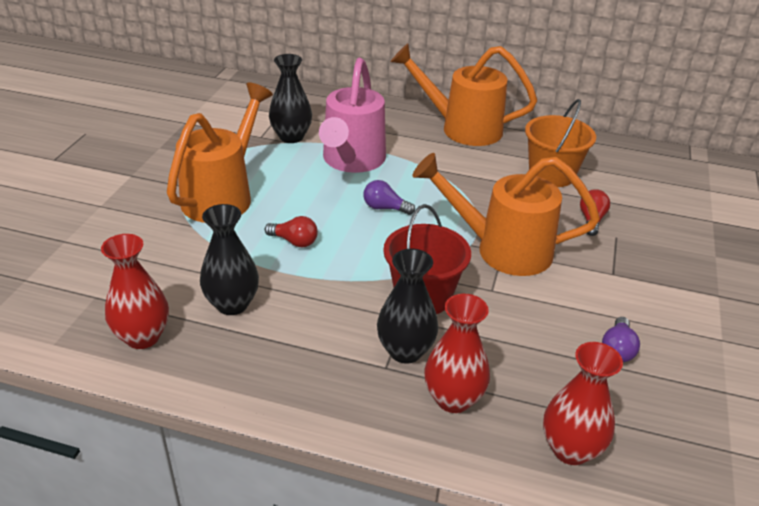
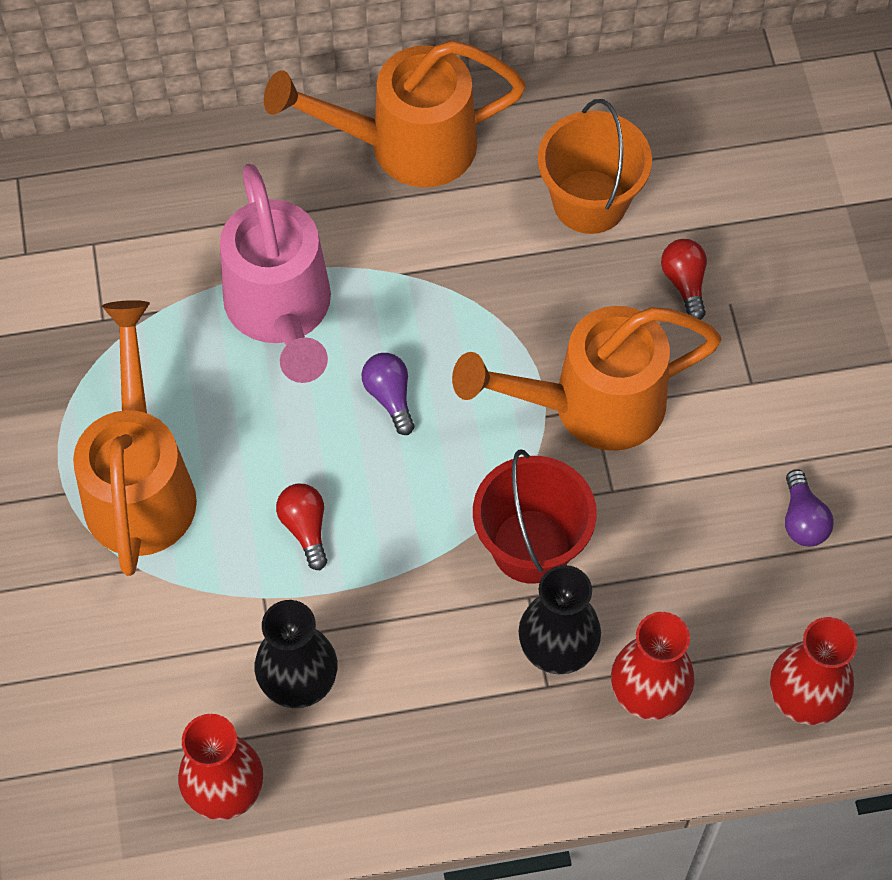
camera: 25 degrees left, 25 degrees up
red light bulb [265,216,318,247] -> red light bulb turned 105 degrees counterclockwise [276,483,327,570]
black vase [269,54,312,143] -> none
purple light bulb [363,180,415,215] -> purple light bulb turned 75 degrees clockwise [362,353,415,435]

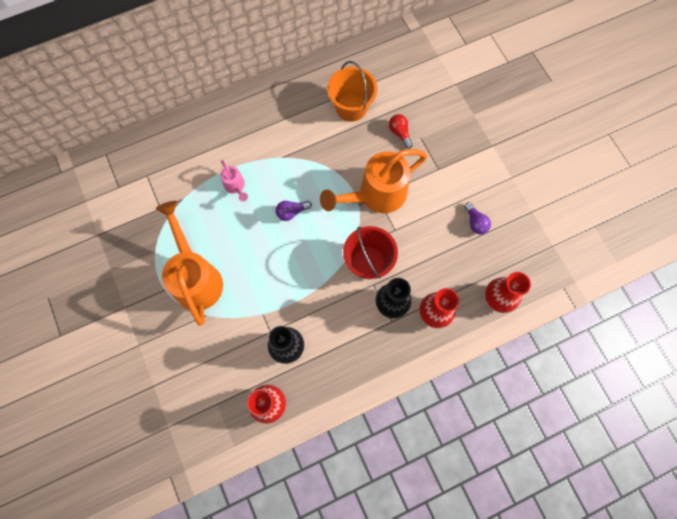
camera: 15 degrees left, 10 degrees up
pink watering can [220,164,331,383] -> pink watering can [220,160,248,201], size x0.45
orange watering can [264,40,526,188] -> none
red light bulb [276,483,327,570] -> none
purple light bulb [362,353,415,435] -> purple light bulb turned 75 degrees counterclockwise [276,201,312,221]

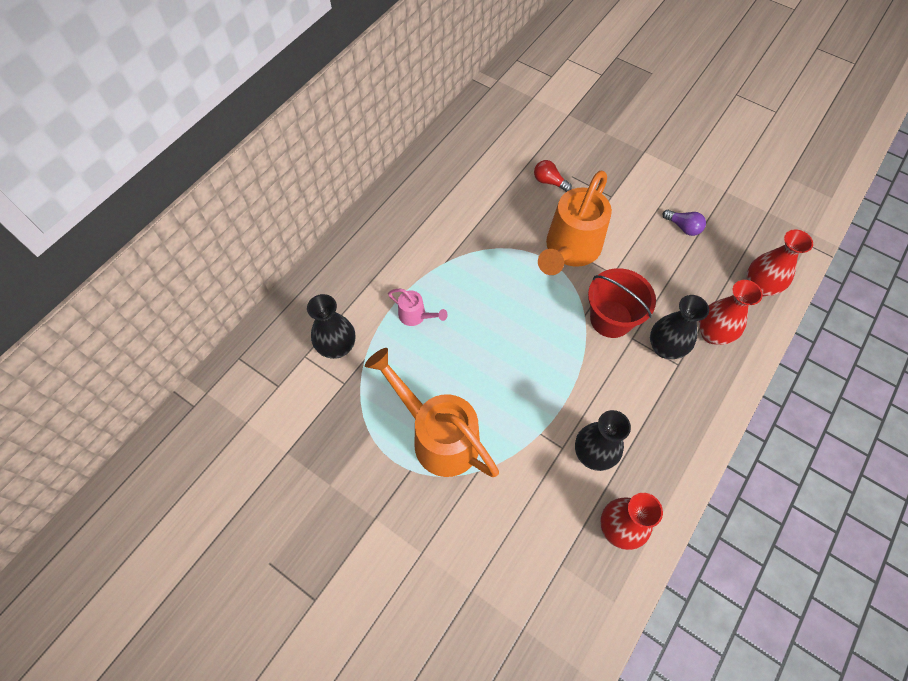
camera: 30 degrees left, 10 degrees down
purple light bulb [276,201,312,221] -> none
orange bucket [327,61,377,122] -> none
none -> black vase [307,294,355,359]

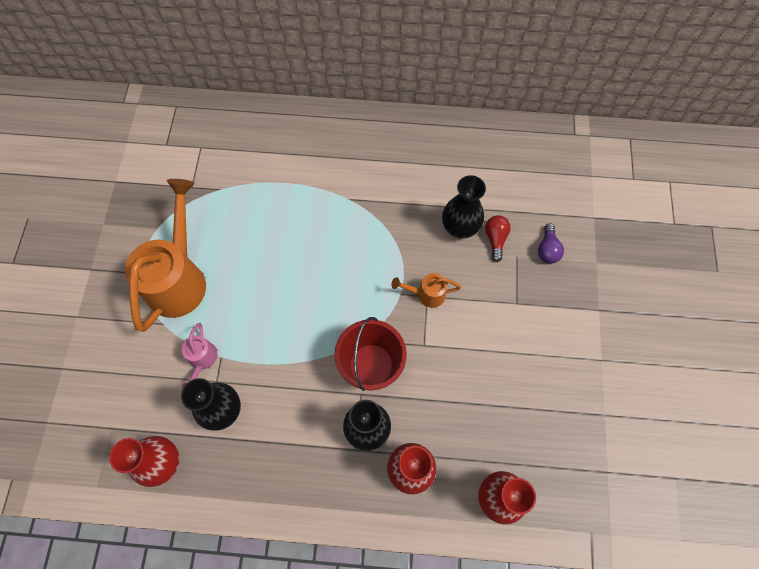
camera: 60 degrees right, 5 degrees up
black vase [307,294,355,359] -> black vase moved to [442,175,486,239]
pink watering can [388,289,448,326] -> pink watering can moved to [182,323,217,389]
orange watering can [538,171,612,275] -> orange watering can [391,273,461,308], size x0.45
purple light bulb [662,210,706,236] -> purple light bulb moved to [538,223,564,264]

